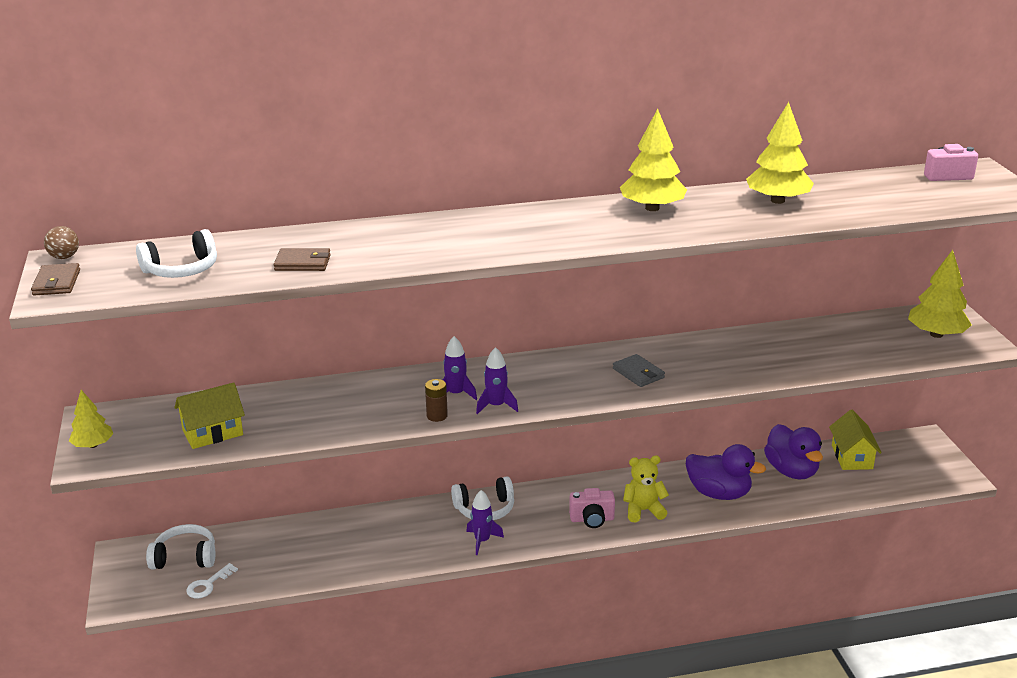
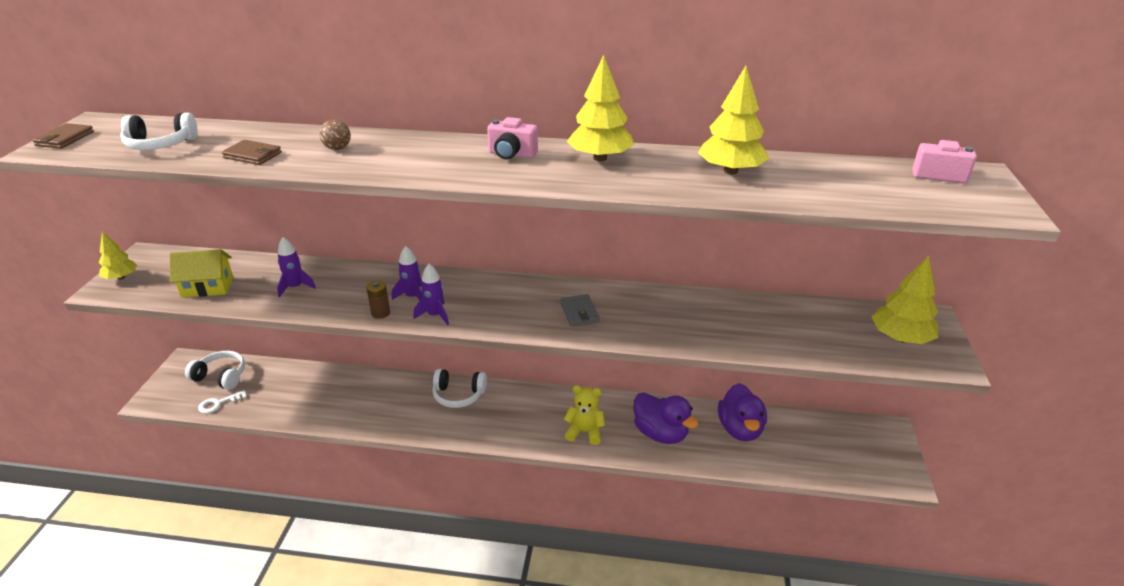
camera: 20 degrees right, 5 degrees up
brown ball [44,226,79,259] -> brown ball moved to [319,120,351,150]
purple rocket [466,490,504,555] -> purple rocket moved to [277,237,316,297]
pink camera [569,488,615,528] -> pink camera moved to [487,117,538,159]
yellow house [829,410,882,470] -> none

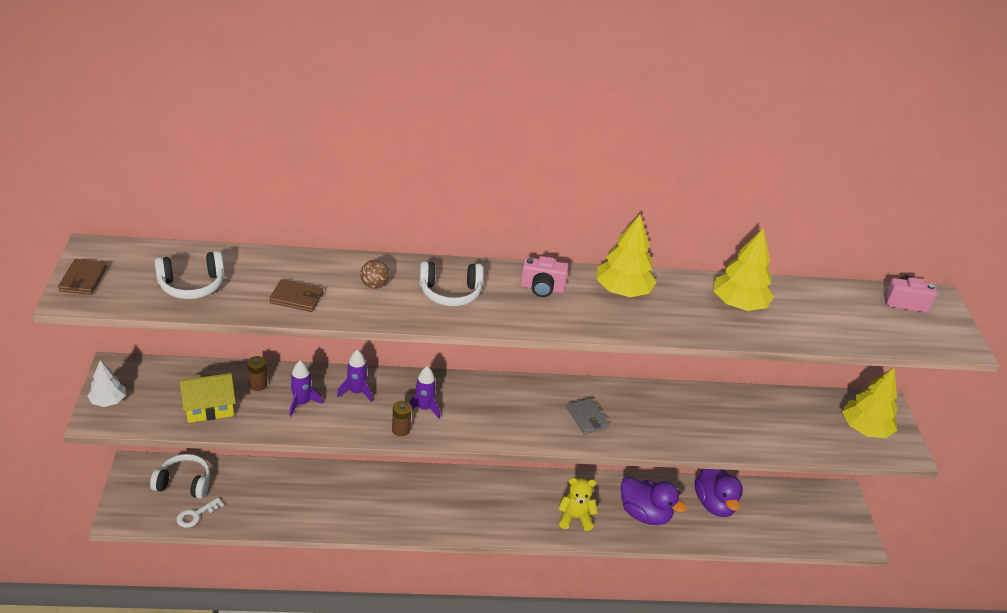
camera: 15 degrees left, 5 degrees up
yellow tree [99,231,137,280] -> white tree [88,360,126,407]
purple rocket [414,264,449,325] -> purple rocket moved to [337,350,373,402]
white headphones [433,369,487,408] -> white headphones moved to [419,261,483,306]
none -> brown battery [247,356,267,391]

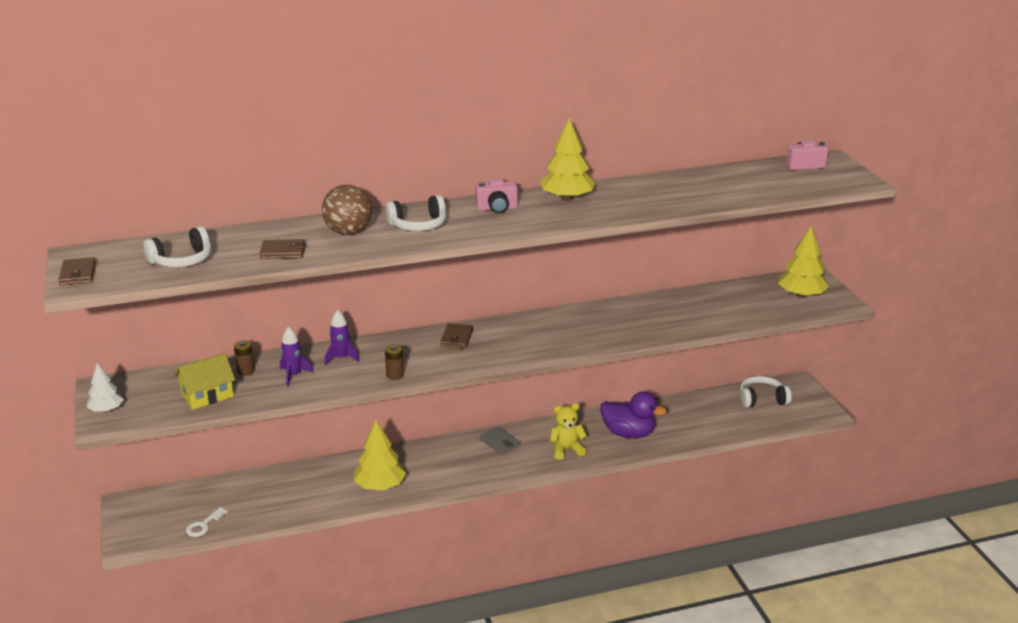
camera: 10 degrees left, 10 degrees down
white headphones [150,454,210,499] -> white headphones moved to [740,376,792,408]
brown ball [360,260,389,289] -> brown ball [322,185,372,235], size x1.86
purple rocket [408,366,440,419] -> none
grey wallet [567,398,609,434] -> grey wallet moved to [480,427,520,455]
purple duck [695,469,743,517] -> none
yellow tree [714,228,774,311] -> yellow tree moved to [354,420,406,490]
none -> brown wallet [440,323,473,349]

